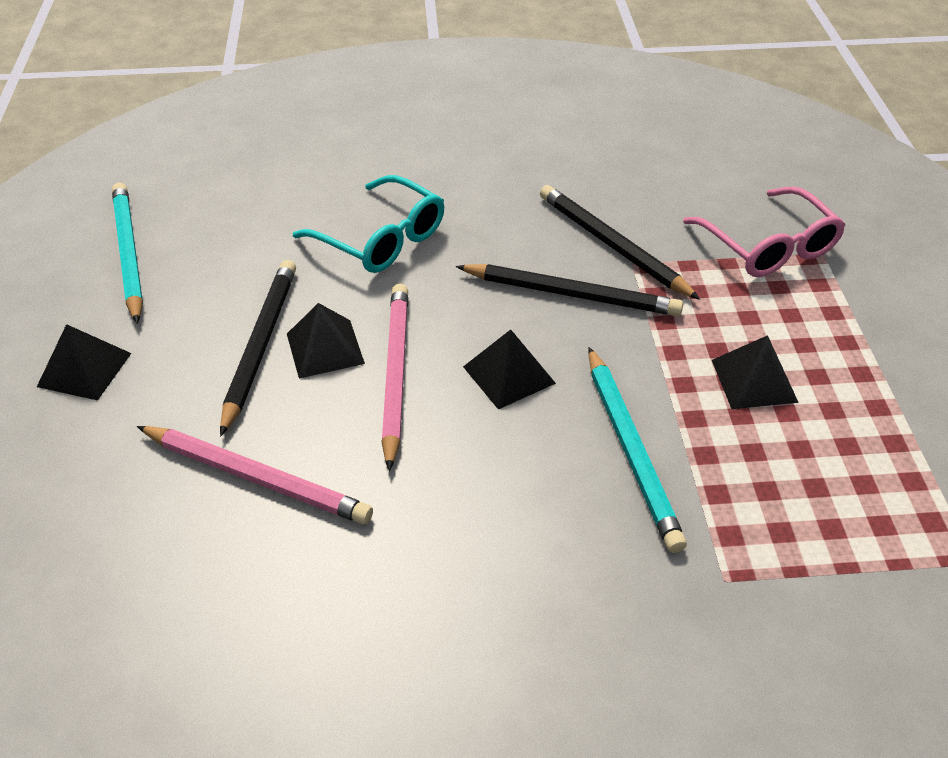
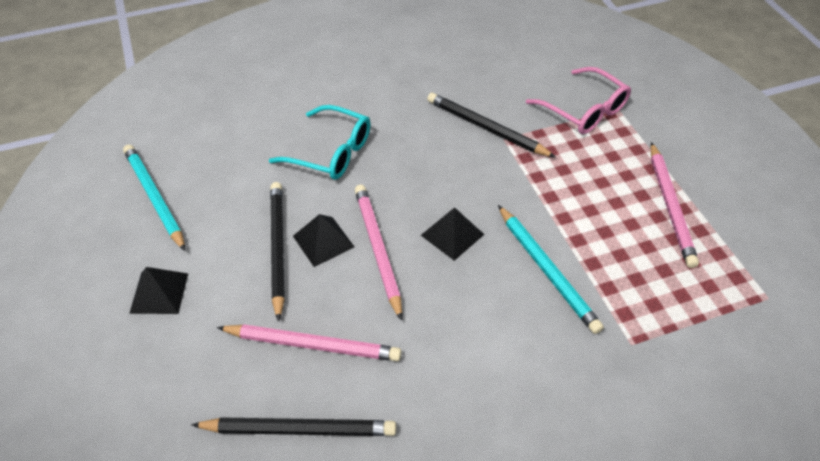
camera: 15 degrees left, 5 degrees up
black pencil [456,264,683,316] -> black pencil moved to [191,417,396,436]
black pyramid [712,335,799,409] -> none
none -> pink pencil [651,142,699,268]

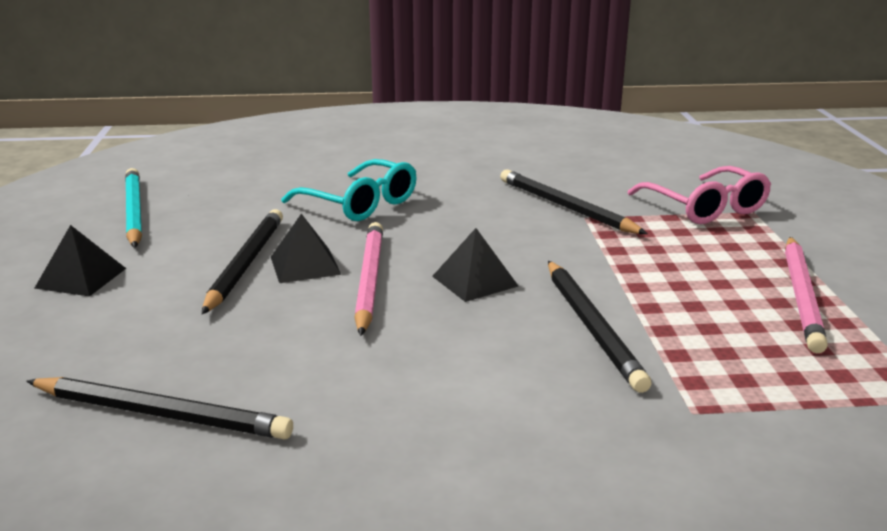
camera: 15 degrees right, 25 degrees down
pink pencil [217,324,402,361] -> none
turquoise pencil [498,205,604,334] -> black pencil [548,261,652,393]

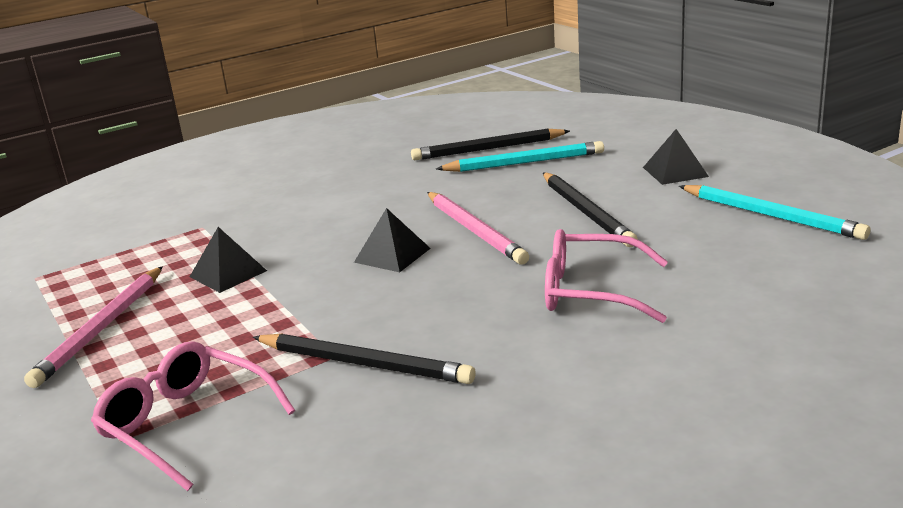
camera: 155 degrees right, 0 degrees up
black pyramid [271,214,341,283] -> black pyramid moved to [190,227,267,293]
turquoise glasses [282,159,417,221] -> pink glasses [545,229,668,323]
black pencil [548,261,652,393] -> none
pink pencil [785,237,828,353] -> pink pencil turned 150 degrees counterclockwise [24,266,163,388]
none -> turquoise pencil [436,141,604,172]

